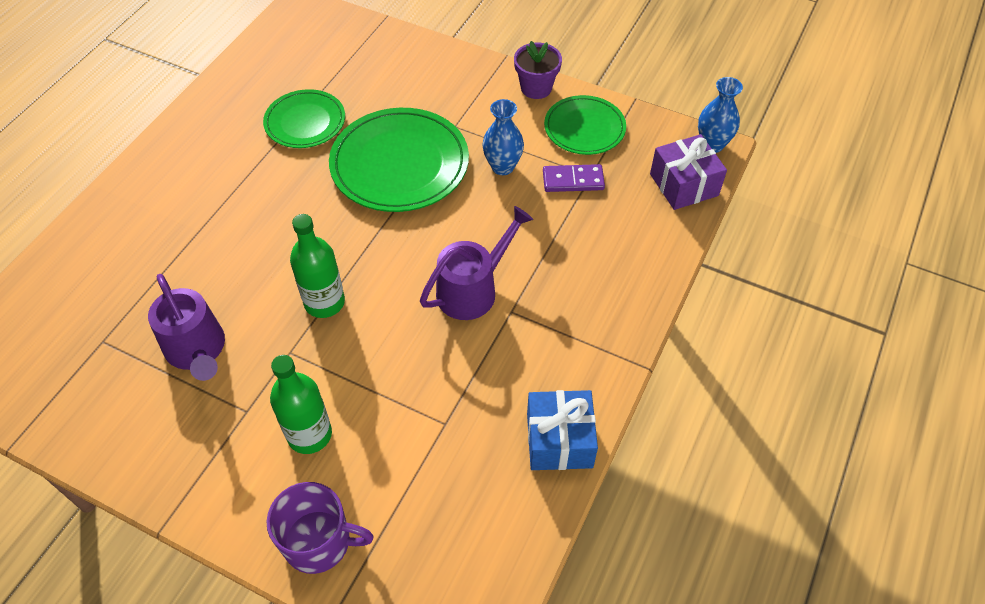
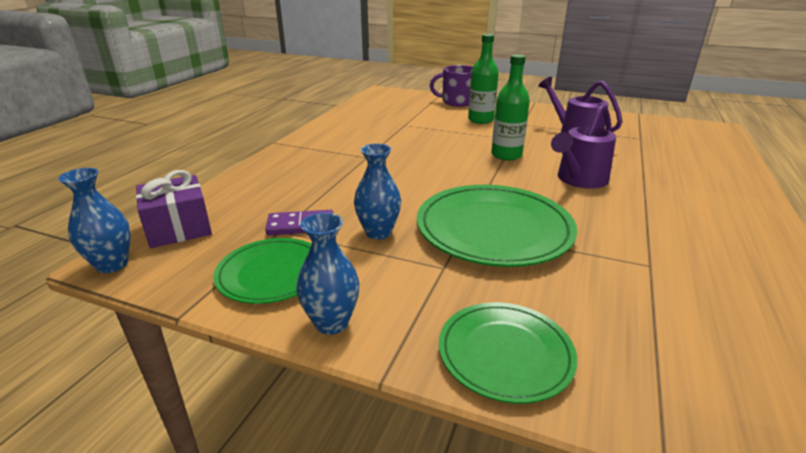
camera: 175 degrees right, 25 degrees down
green plate [263,89,345,148] -> green plate moved to [439,302,577,404]
purple watering can [420,206,533,320] -> purple watering can moved to [551,104,616,189]
purple flower pot [514,41,562,99] -> blue vase [296,213,360,335]
blue gift [527,390,598,470] -> none

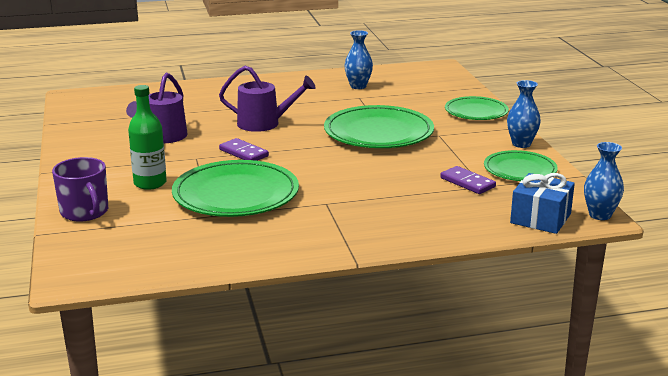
camera: 125 degrees left, 5 degrees down
purple gift [136,170,212,248] -> blue gift [510,173,575,234]
blue vase [354,143,401,240] -> blue vase moved to [344,30,373,89]
green bottle [491,54,530,160] -> purple domino [219,138,269,161]
none -> green plate [172,160,299,217]

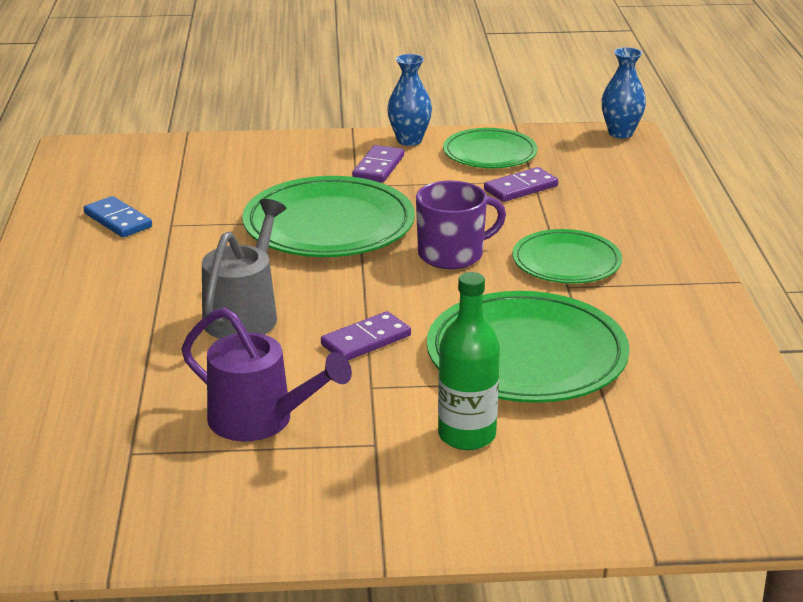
camera: 80 degrees left, 5 degrees up
purple mug [52,157,108,221] -> purple mug moved to [416,181,506,269]
purple watering can [219,66,316,132] -> grey watering can [202,199,286,339]
blue vase [344,30,373,89] -> blue domino [84,196,152,237]
green plate [445,96,509,120] -> green plate moved to [512,229,622,284]
blue gift [510,173,575,234] -> none
none -> purple domino [352,145,404,183]

